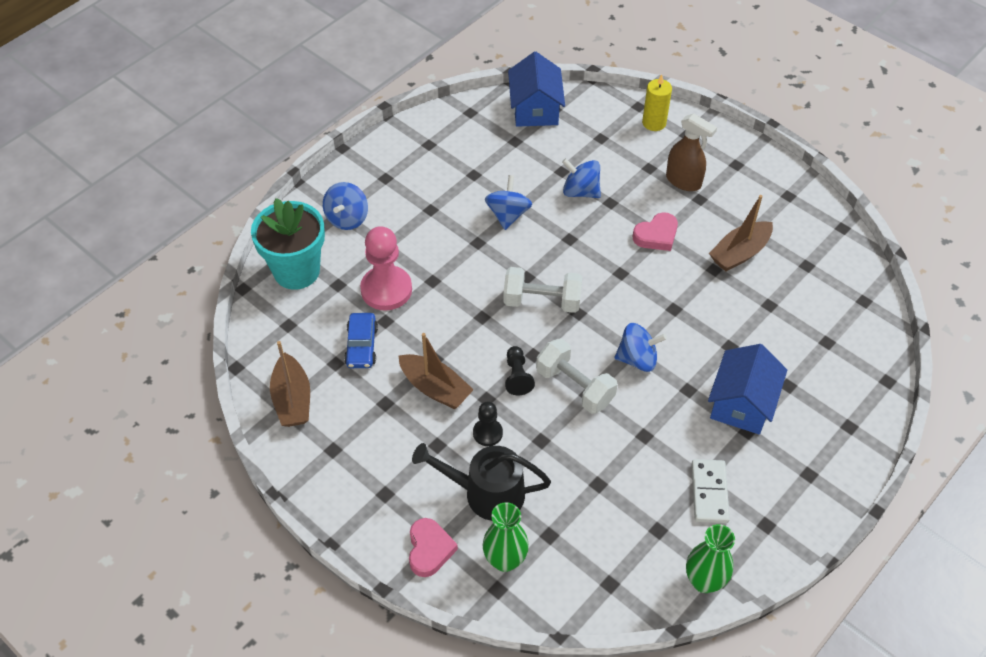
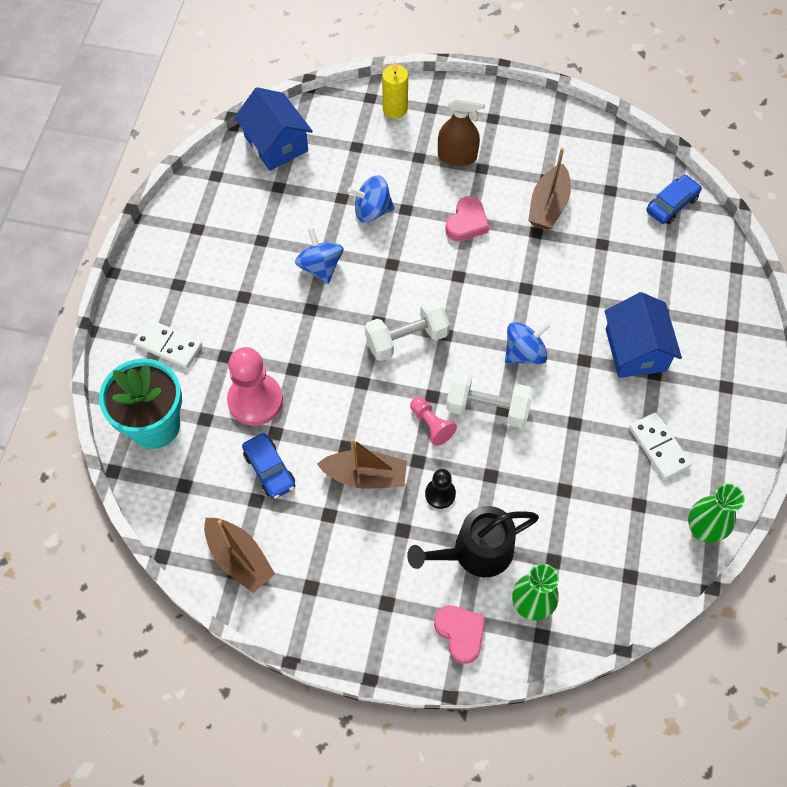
camera: 30 degrees left, 10 degrees up
blue spinning top [323,182,368,230] -> white domino [133,319,202,369]
black pawn [505,346,535,396] -> pink pawn [410,397,457,446]
none -> blue car [646,175,702,224]

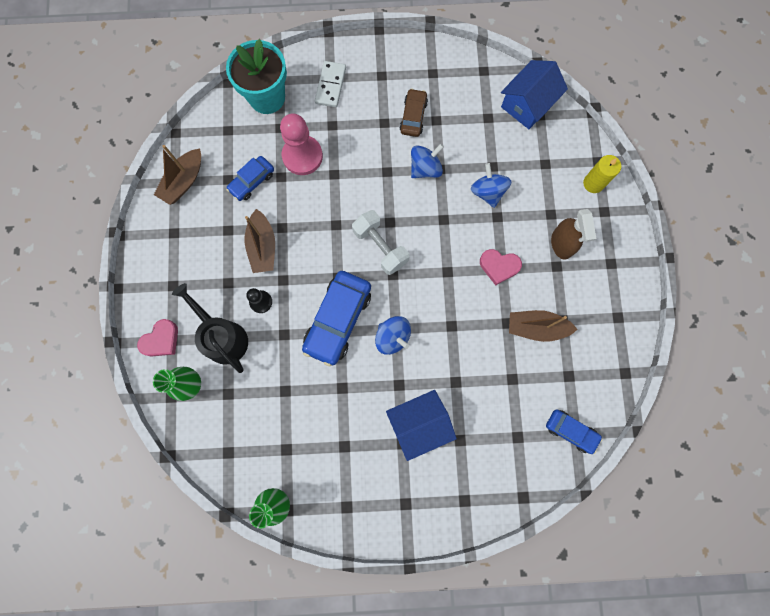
camera: 75 degrees right, 15 degrees up
pink pawn [410,397,457,446] -> none
white dumbbell [446,371,533,428] -> blue car [302,271,371,366]
white domino [629,412,692,480] -> none
none -> brown car [400,88,428,137]

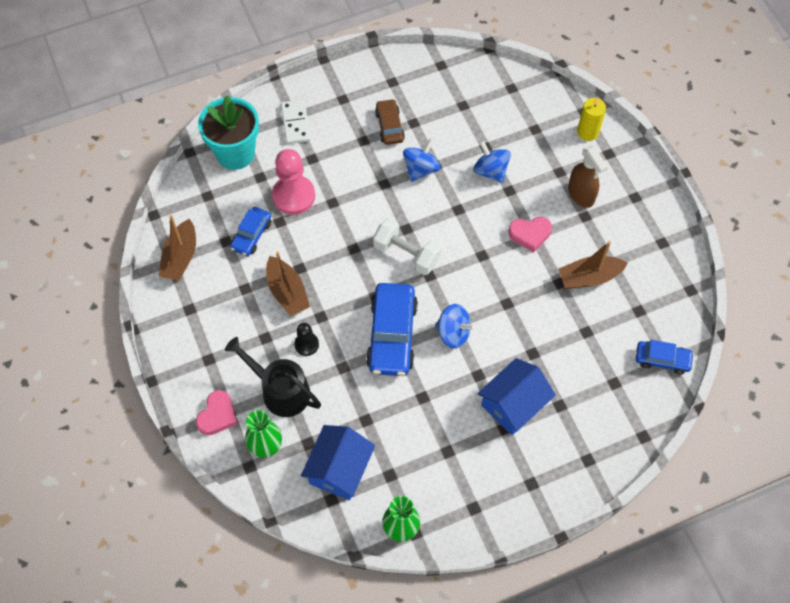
camera: 20 degrees left, 15 degrees down
blue house [501,60,568,129] -> blue house moved to [301,425,375,500]

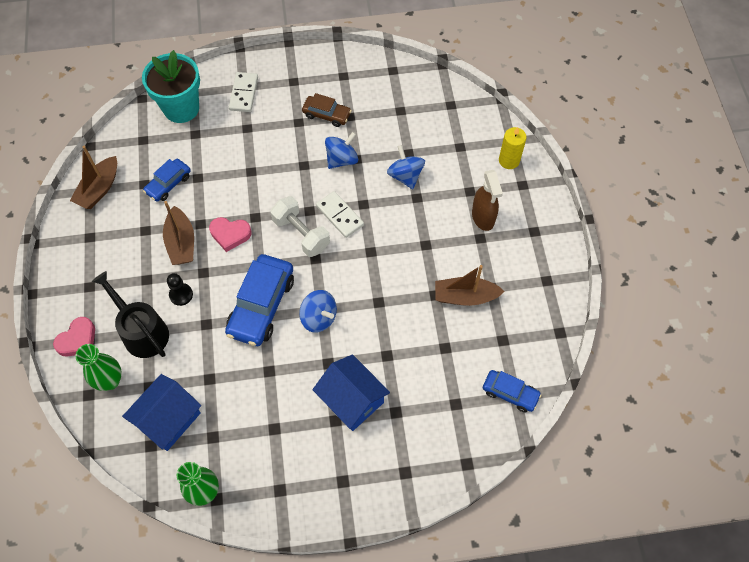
camera: 15 degrees right, 0 degrees up
pink pawn [272,149,315,215] -> none
brown car [375,99,405,145] -> brown car turned 105 degrees clockwise [302,93,352,127]
blue house [477,358,556,435] -> blue house turned 75 degrees clockwise [312,354,390,431]
pink heart [509,217,552,252] -> pink heart moved to [209,217,251,252]
none -> white domino [316,191,364,238]

